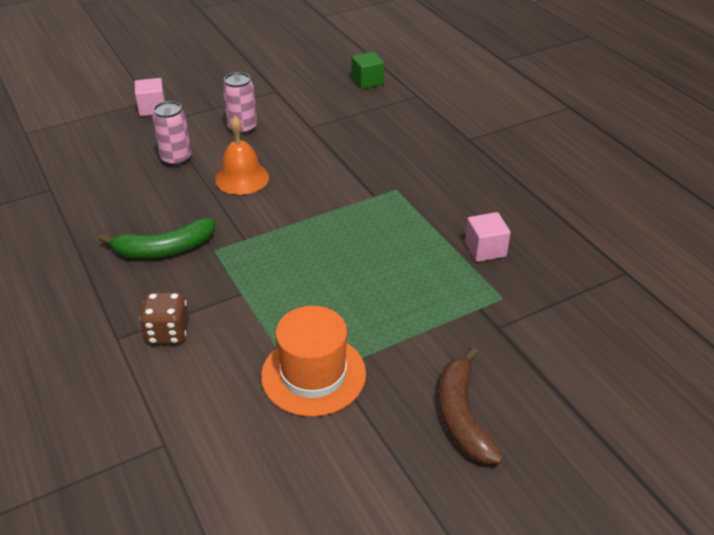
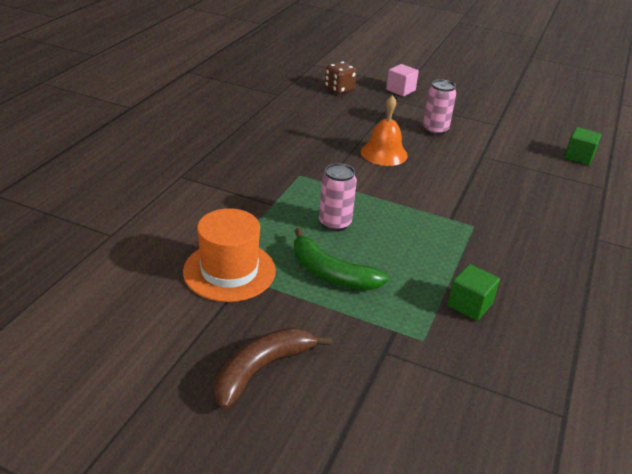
camera: 50 degrees right, 5 degrees down
green banana [99,218,215,258] -> green banana moved to [294,228,389,290]
brown dice [139,292,189,344] -> brown dice moved to [325,61,357,94]
pink can [152,101,192,166] -> pink can moved to [319,163,357,232]
pink cube [465,212,511,262] -> green cube [447,264,500,321]

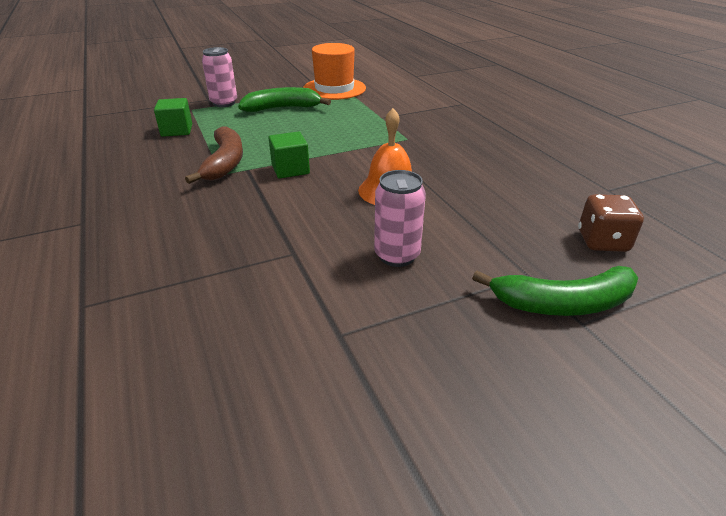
camera: 135 degrees right, 0 degrees up
brown banana [215,328,332,410] -> brown banana moved to [185,126,243,184]
pink can [319,163,357,232] -> pink can moved to [202,47,237,107]
pink cube [386,64,419,97] -> green banana [472,266,638,316]
green cube [564,127,602,165] -> green cube moved to [269,132,310,178]

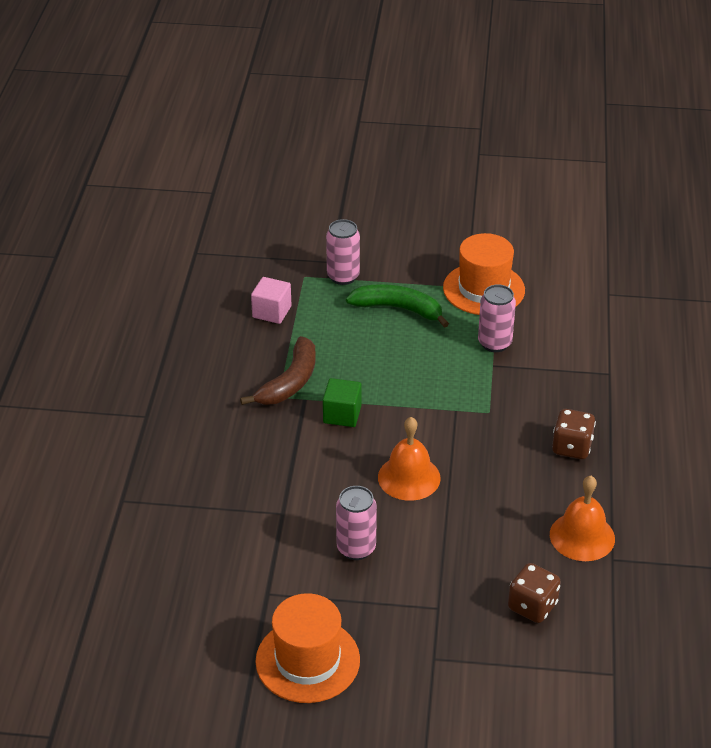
camera: 30 degrees right, 5 degrees up
green cube [154,98,192,137] -> pink cube [251,277,291,324]
green banana [472,266,638,316] -> none
none -> orange hat [256,593,360,703]
none -> pink can [478,284,516,352]
none -> orange bell [550,476,615,561]
none -> brown dice [552,409,596,459]

